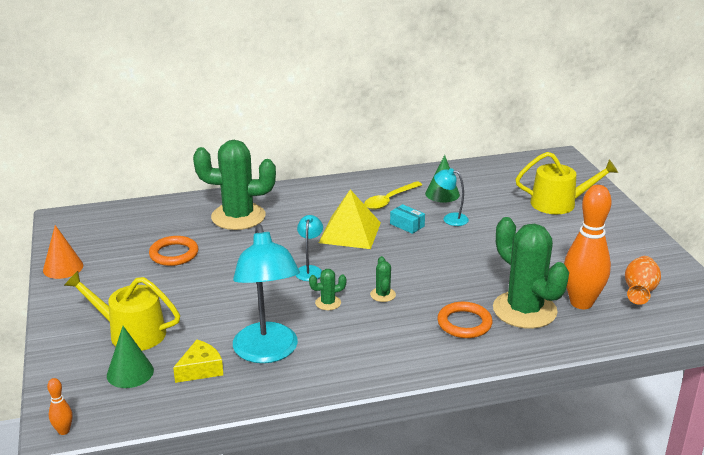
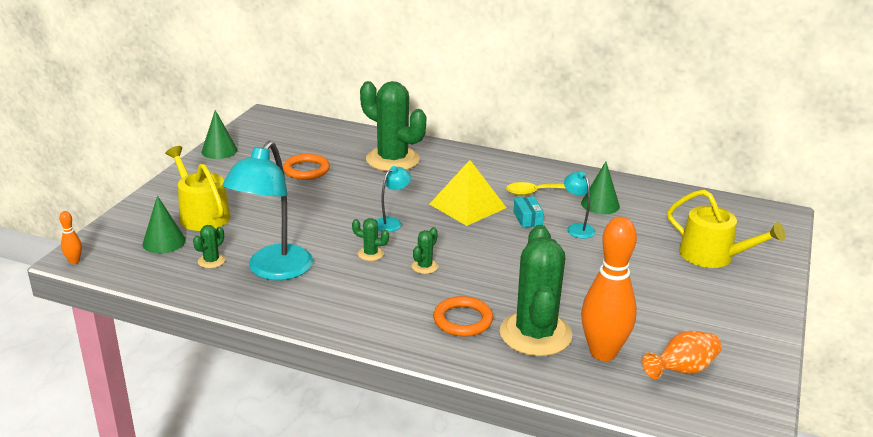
camera: 35 degrees right, 0 degrees up
orange cone [43,225,83,279] -> green cone [202,110,238,159]
yellow cheese [173,340,223,383] -> green cactus [193,225,225,268]

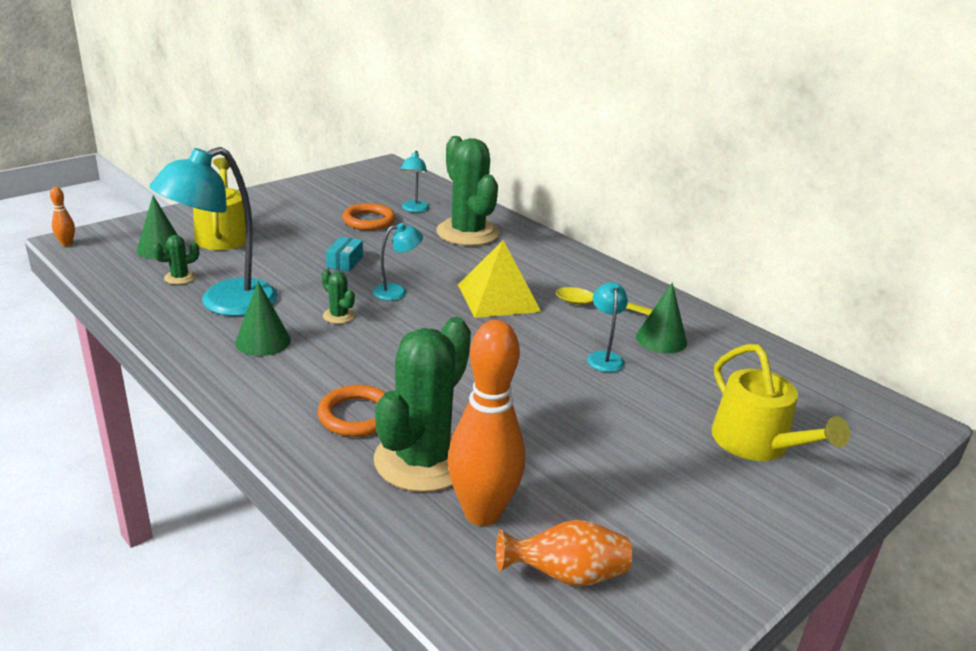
camera: 25 degrees right, 0 degrees up
green cone [202,110,238,159] -> green cone moved to [235,281,291,356]
green cactus [411,227,438,274] -> none
turquoise box [513,197,544,228] -> turquoise box moved to [326,237,363,272]
none -> turquoise lamp [401,150,429,212]

